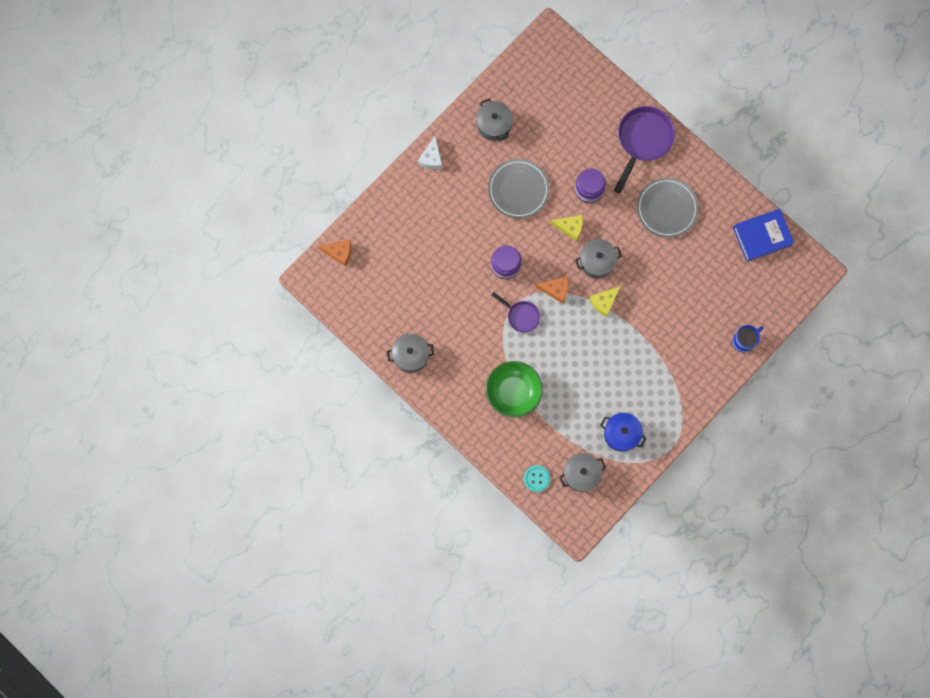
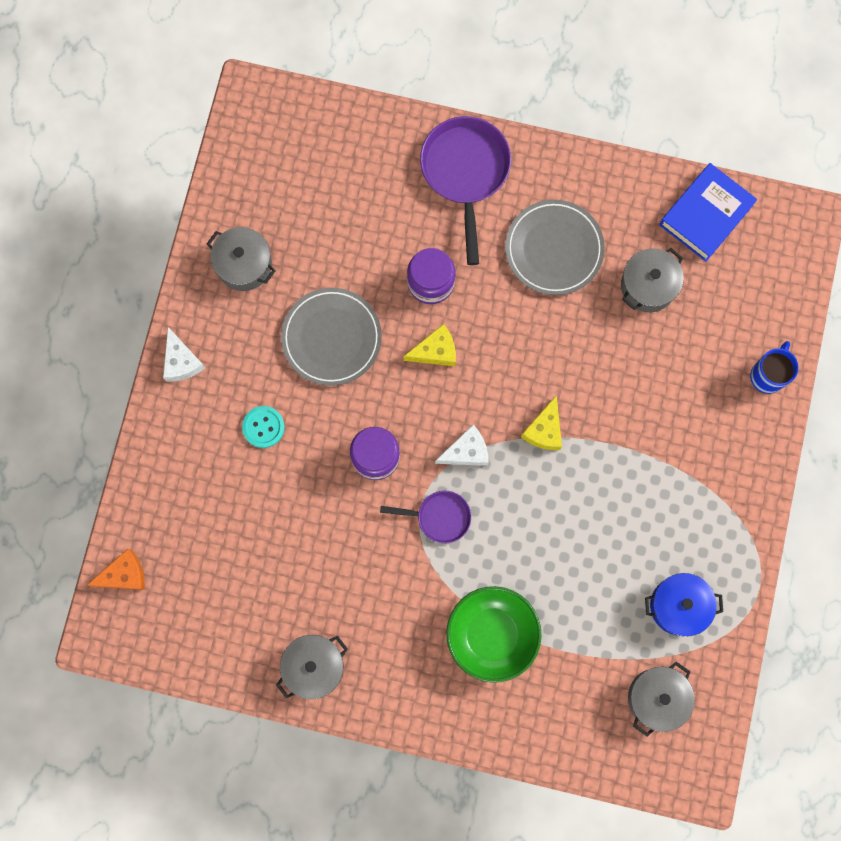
camera: 30 degrees left, 0 degrees up
turquoise button [524,465,550,492] -> turquoise button moved to [242,406,285,448]
orange cheese [535,277,568,304] -> white cheese [435,425,488,466]
grey pot [575,239,622,279] -> grey pot moved to [621,248,684,312]

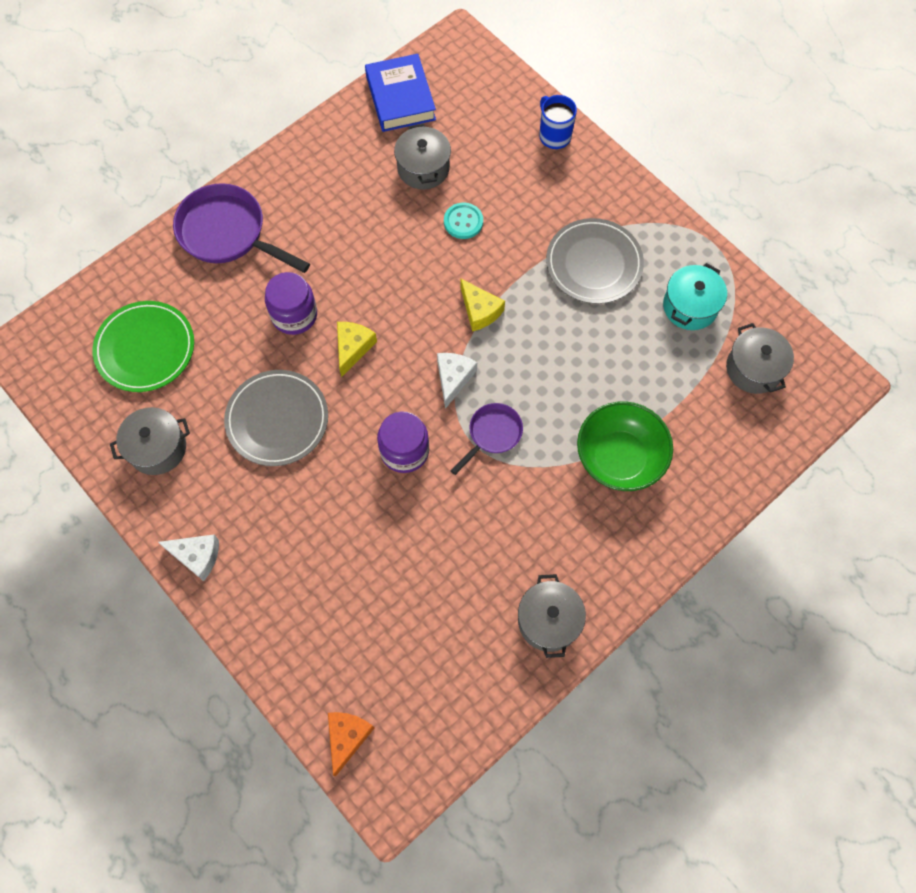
camera: 55 degrees left, 10 degrees down
turquoise button [242,406,285,448] -> turquoise button moved to [444,203,483,239]
grey plate [505,200,605,295] -> grey plate moved to [546,218,644,304]
blue pot [645,573,723,637] -> turquoise pot [663,263,727,330]
none -> green plate [93,301,194,392]

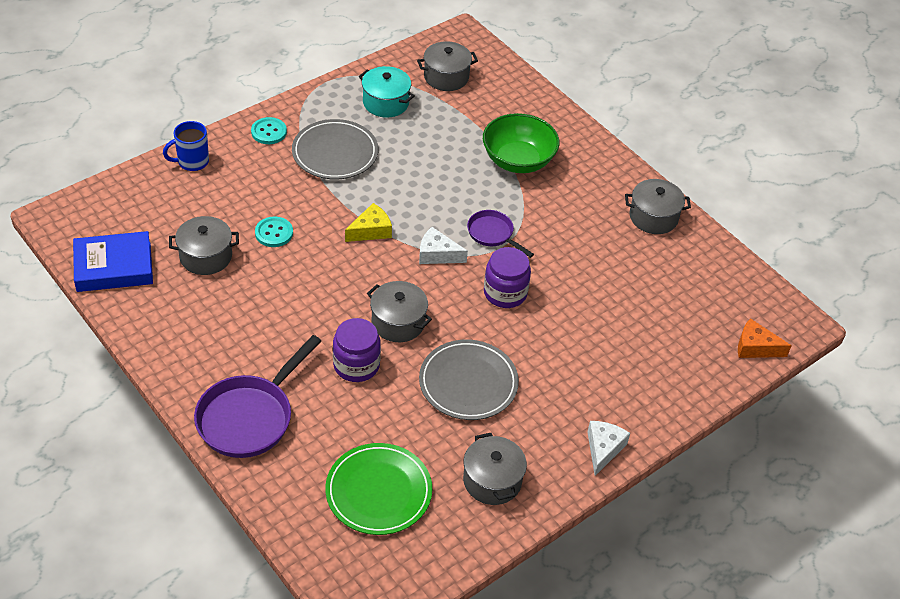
camera: 90 degrees left, 20 degrees down
yellow cheese [337,322,377,377] -> grey pot [367,281,432,342]
none -> turquoise button [251,117,287,144]

